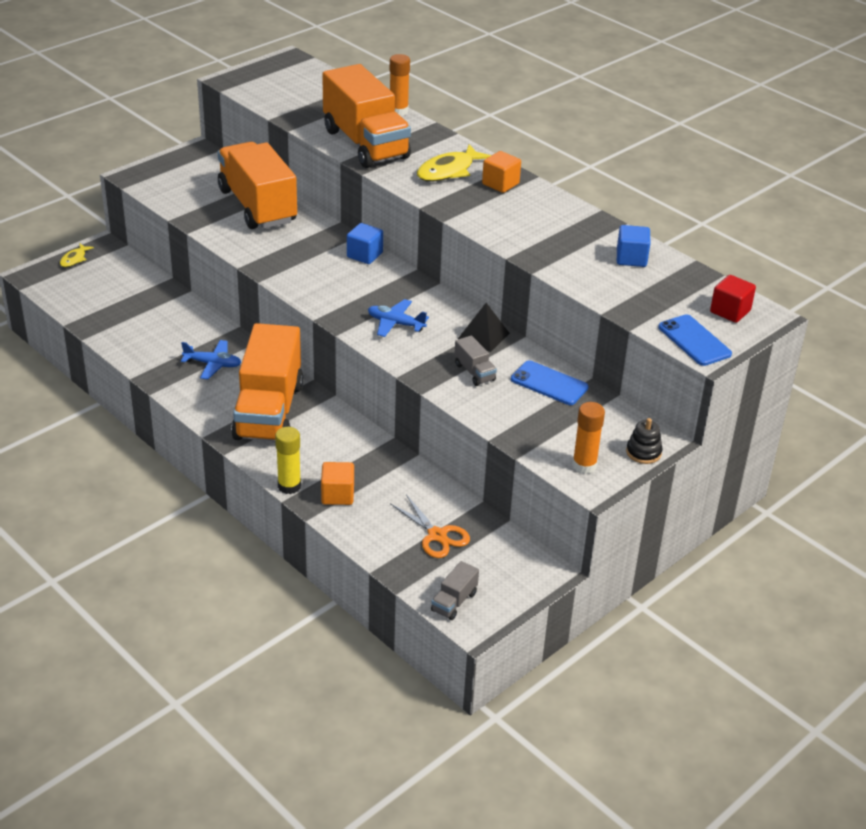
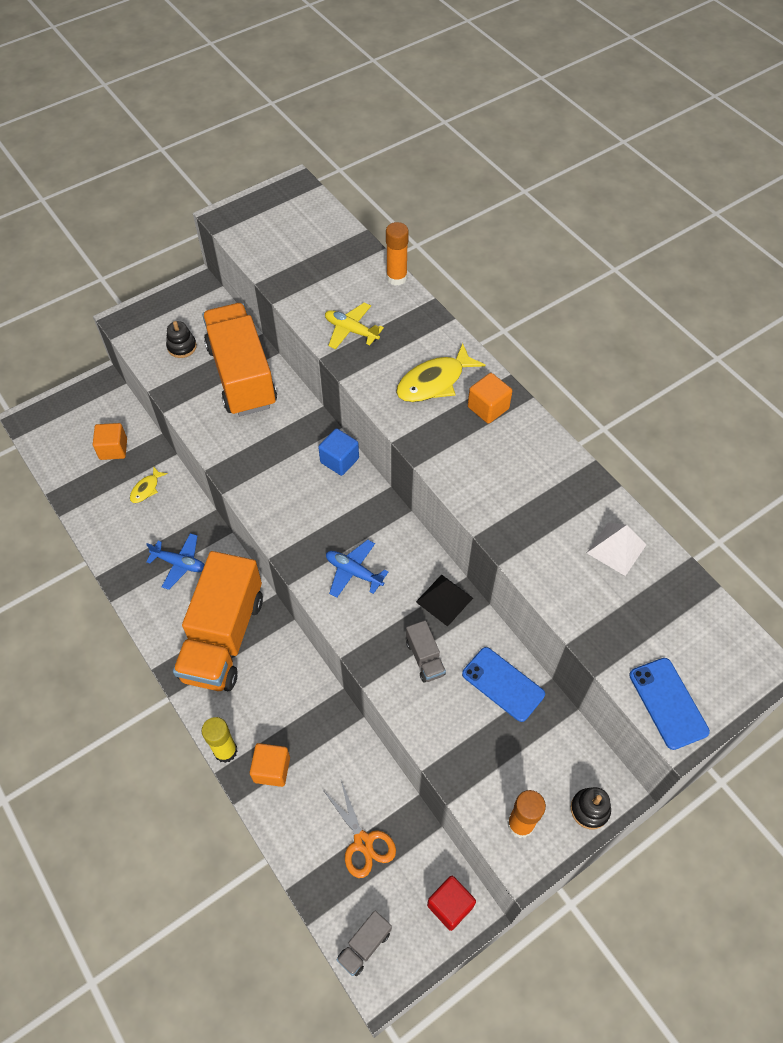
camera: 10 degrees right, 20 degrees up
yellow fish [60,244,94,267] -> yellow fish moved to [130,467,168,503]
orange truck [322,64,411,168] -> yellow plane [325,303,384,349]
blue cube [617,225,650,267] -> white pyramid [587,522,646,576]
red cube [710,275,756,323] -> red cube moved to [427,876,476,931]
none -> orange cube [93,423,127,460]
none -> black stacking toy [166,321,197,358]

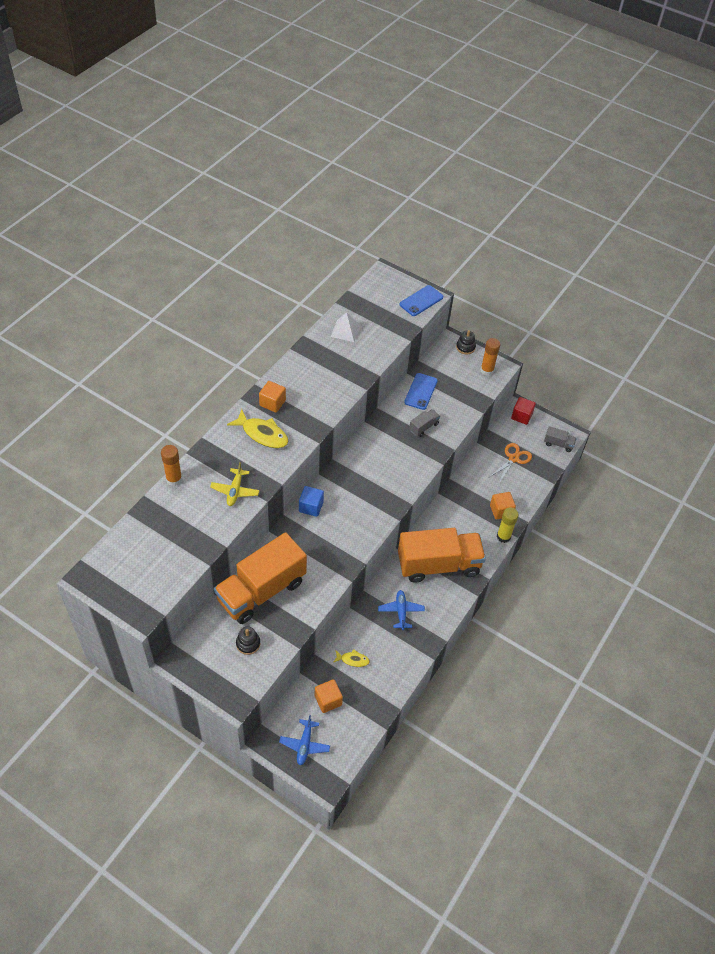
camera: 115 degrees left, 5 degrees down
blue plane [326,540,388,598] -> blue plane moved to [279,715,330,765]
black pyramid [416,574,473,627] -> none

